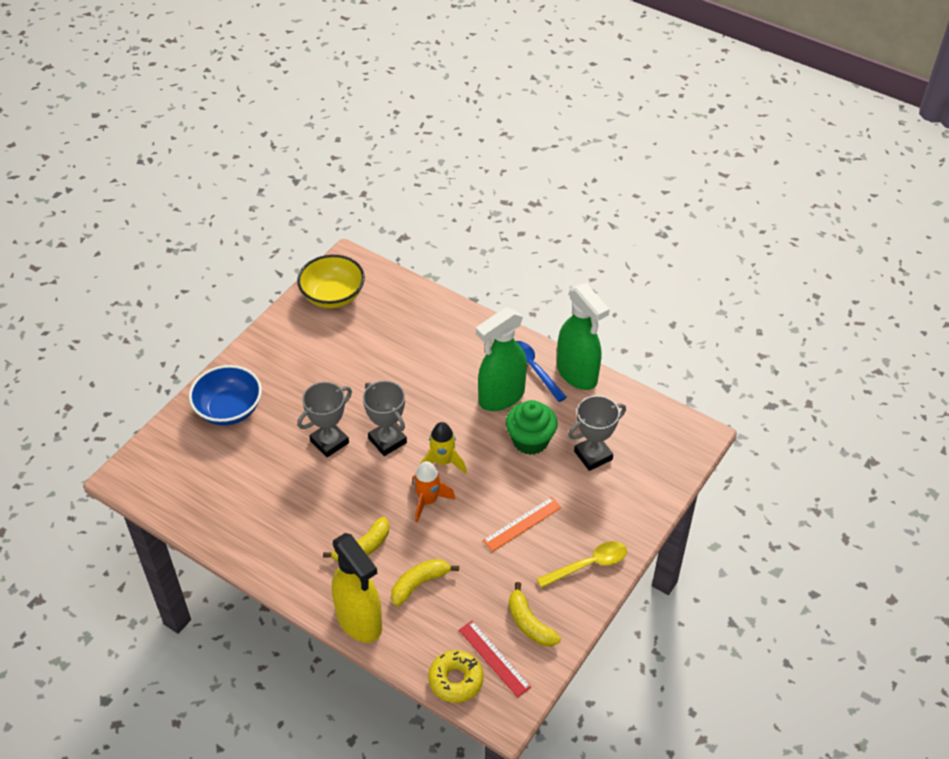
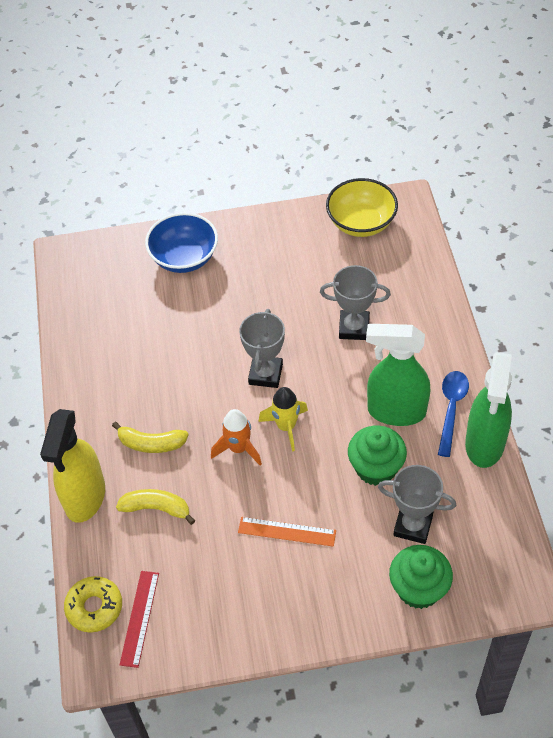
camera: 50 degrees right, 5 degrees up
grey trophy [297,382,352,457] -> grey trophy moved to [320,265,391,340]
yellow banana [509,582,561,646] -> none
yellow spoon [537,541,627,588] -> none
none -> green cupcake [389,545,453,609]

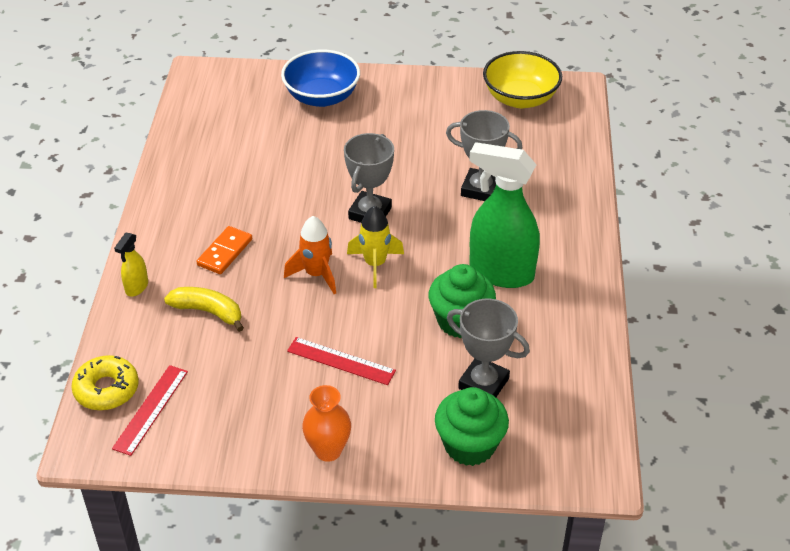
camera: 10 degrees right, 10 degrees down
yellow spray bottle [40,409,105,523] -> yellow spray bottle [114,233,148,297], size x0.45
yellow banana [112,422,188,453] -> orange domino [196,226,252,274]
orange ruler [238,517,336,547] -> red ruler [287,337,396,385]
blue spoon [438,371,469,457] -> none
green spray bottle [465,352,512,468] -> none
none -> orange vase [302,385,351,462]

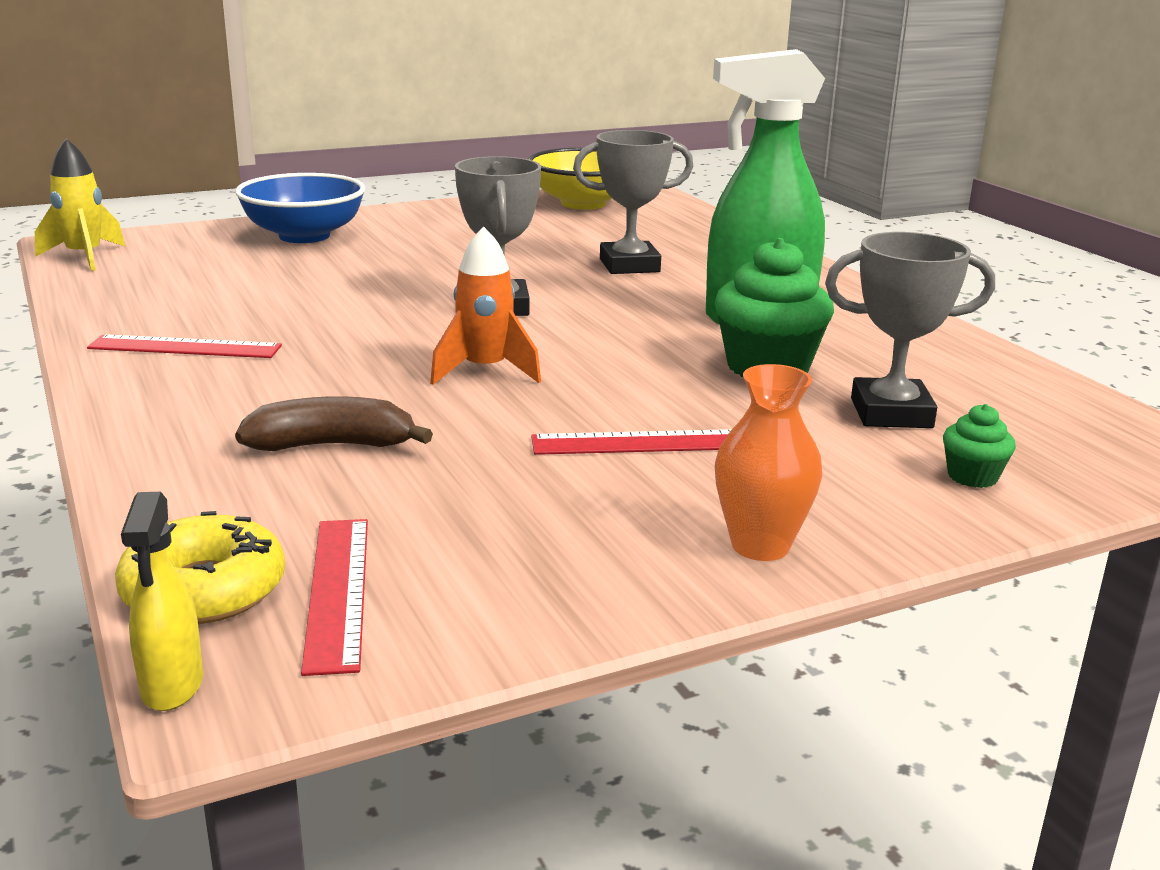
camera: 30 degrees left, 20 degrees down
yellow spray bottle [114,233,148,297] -> yellow spray bottle moved to [121,492,203,711]
yellow banana [164,287,244,332] -> brown banana [235,396,433,451]
orange domino [196,226,252,274] -> none
yellow rocket [347,206,404,288] -> yellow rocket moved to [35,139,125,271]
green cupcake [435,387,509,466] -> green cupcake [943,404,1016,488], size x0.49
none -> red ruler [87,334,282,358]

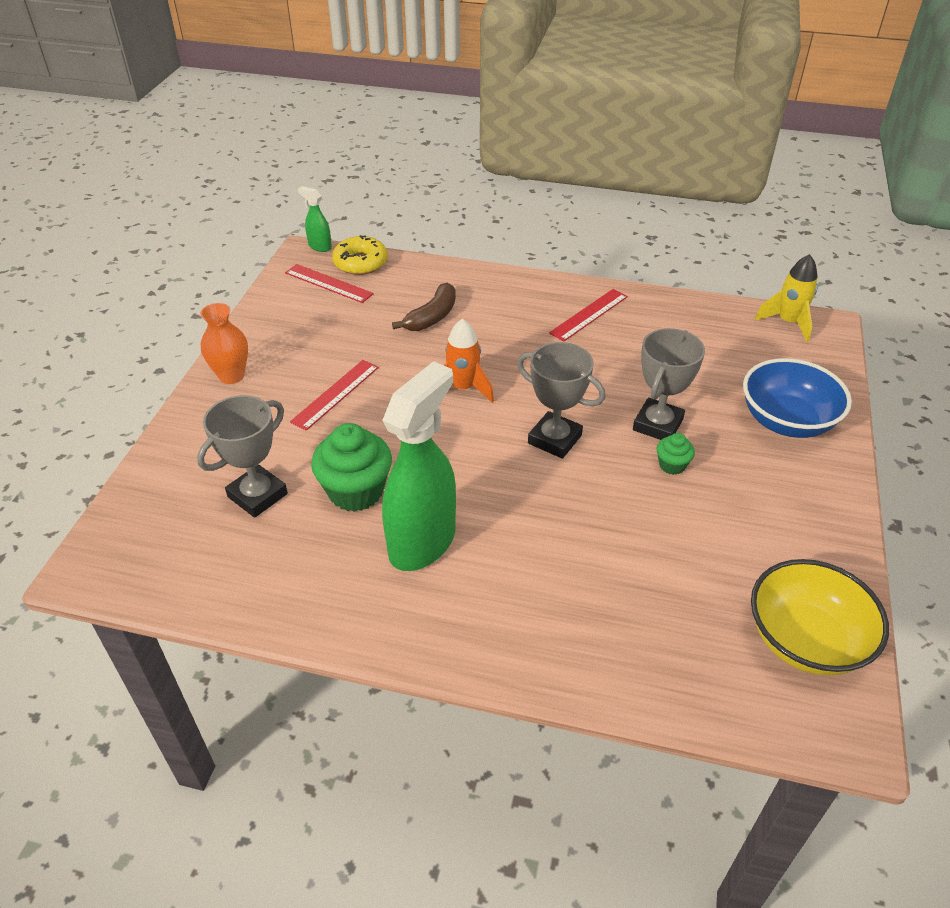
camera: 130 degrees right, 20 degrees up
yellow spray bottle [121,492,203,711] -> green spray bottle [298,186,332,252]
grey trophy [573,130,694,274] -> grey trophy moved to [633,328,705,440]
green cupcake [943,404,1016,488] -> green cupcake moved to [657,433,695,475]

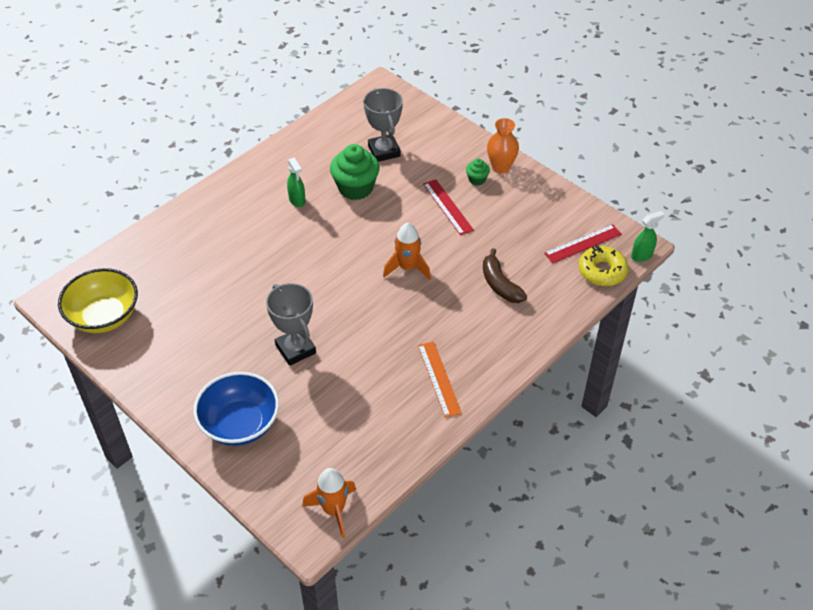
camera: 120 degrees right, 5 degrees up
green spray bottle [382,361,456,571] -> green spray bottle [287,157,306,207], size x0.45
grey trophy [517,342,605,459] -> none
red ruler [549,289,628,341] -> orange ruler [418,341,462,418]
green cupcake [657,433,695,475] -> green cupcake moved to [466,158,490,186]
yellow rocket [755,254,818,342] -> orange rocket [302,468,356,538]

